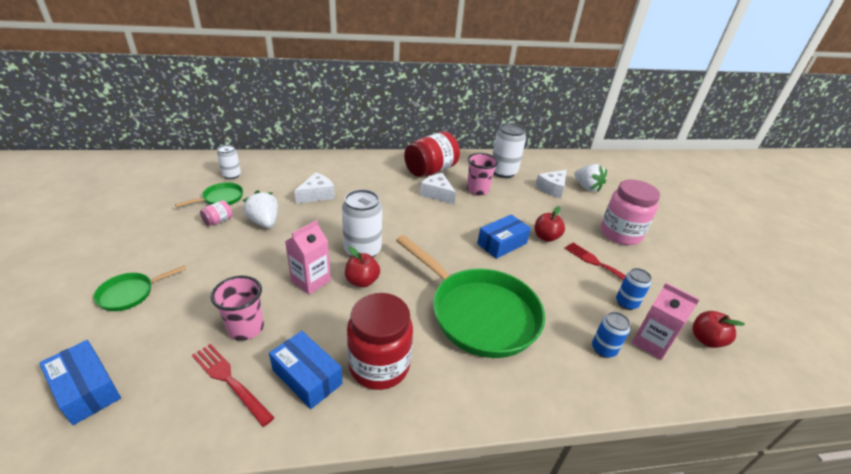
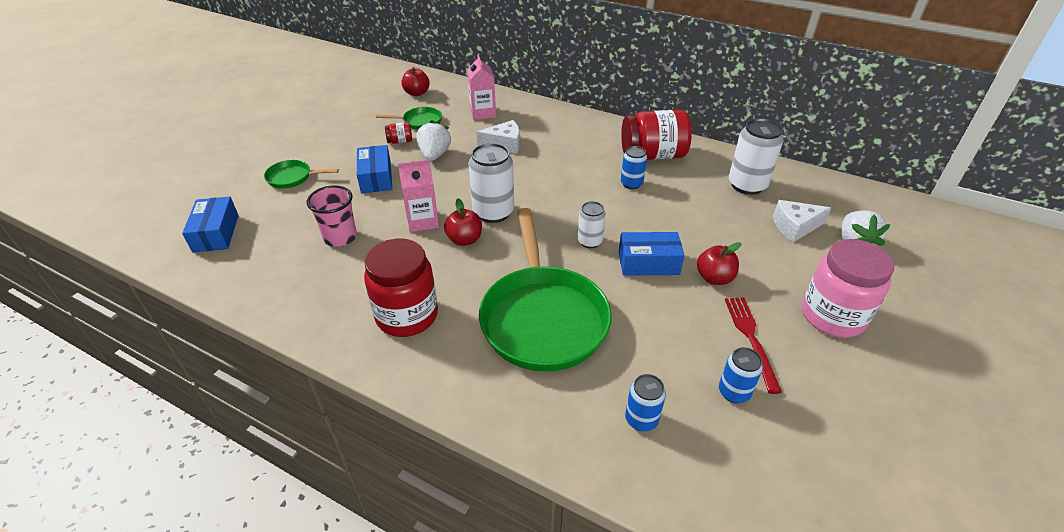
camera: 40 degrees right, 5 degrees up
red fork [192,344,275,427] -> none
pink jar [200,200,233,226] -> red jar [385,122,412,144]
white can [217,145,241,179] -> white can moved to [577,201,606,248]
blue box [269,331,343,409] -> blue box moved to [357,145,392,193]
white cheese [420,173,456,204] -> blue can [621,146,647,189]
pink cup [467,153,498,195] -> none
pink carton [632,283,700,360] -> pink carton moved to [467,54,496,120]
red apple [692,311,745,348] -> red apple moved to [401,67,430,96]

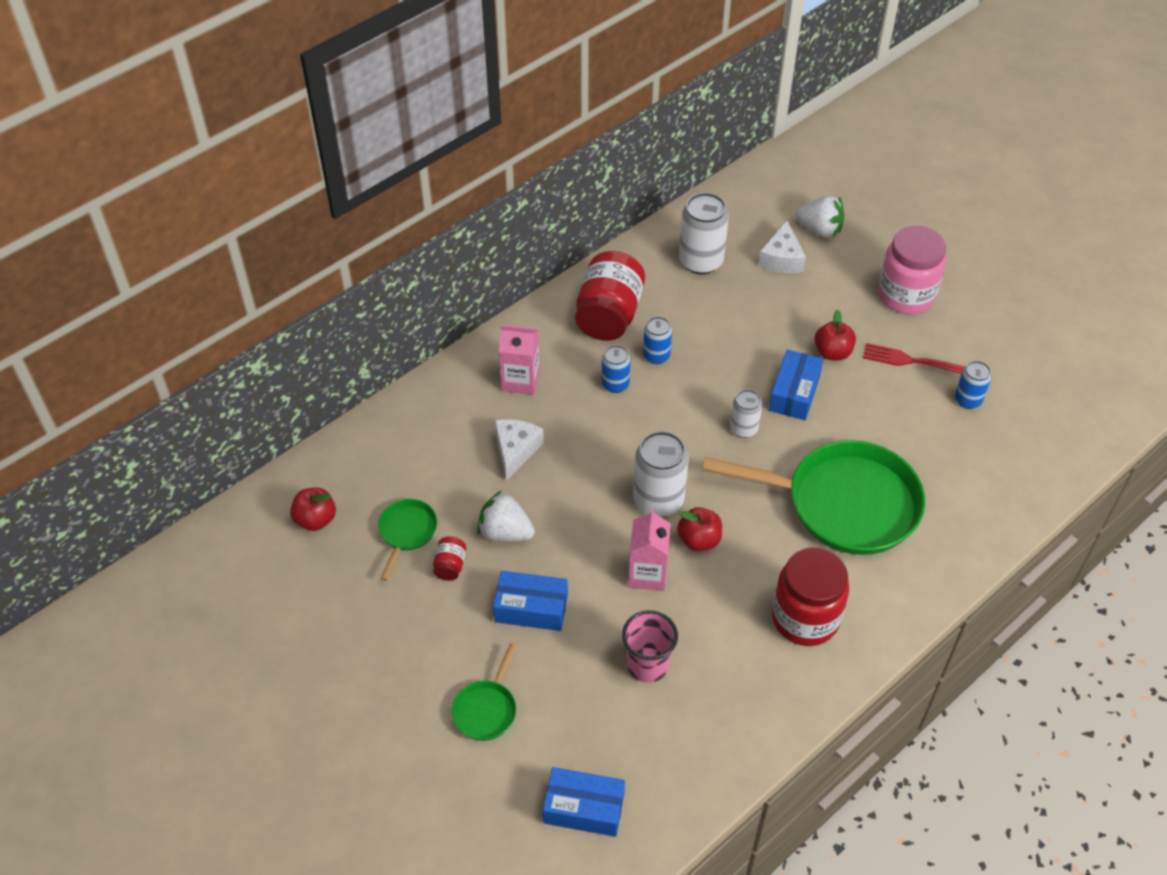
camera: 70 degrees left, 10 degrees up
pink carton [467,54,496,120] -> pink carton moved to [499,325,540,395]
blue can [625,374,666,431] -> blue can moved to [602,345,631,393]

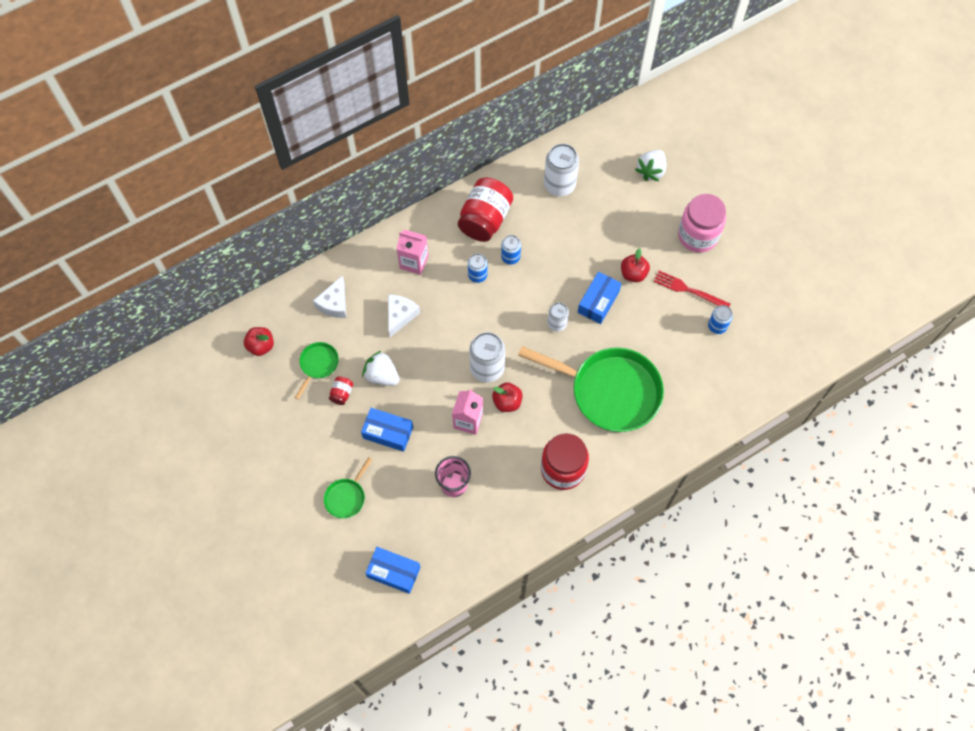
camera: 10 degrees right, 15 degrees up
white cheese [758,221,806,273] -> white cheese moved to [313,275,346,318]
white strawberry [795,195,844,237] -> white strawberry turned 90 degrees clockwise [635,150,666,181]

